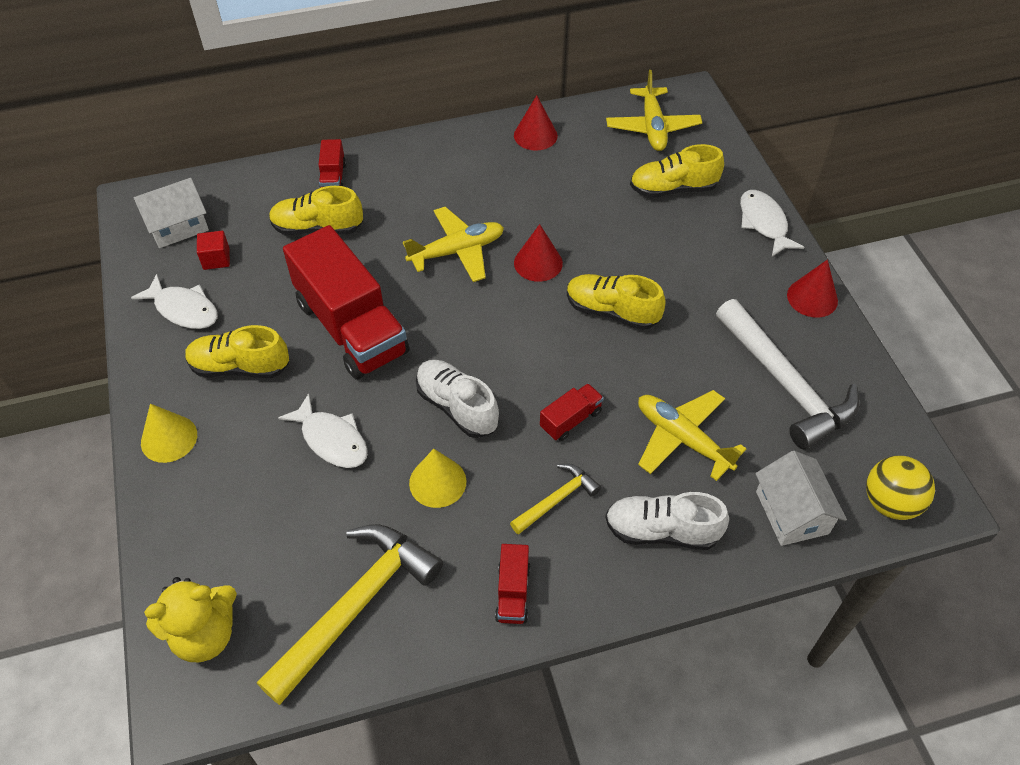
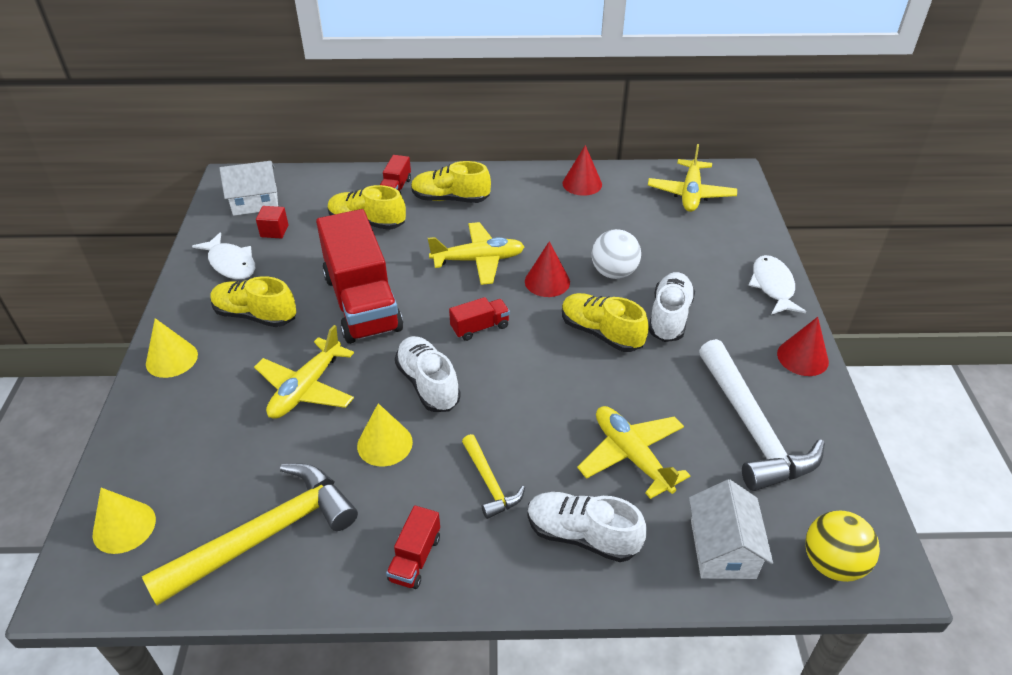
camera: 15 degrees right, 10 degrees down
yellow teddy bear [144,577,237,662] -> yellow cone [93,488,156,554]
white fish [278,393,368,468] -> yellow plane [254,325,354,419]
yellow hammer [510,464,601,534] -> yellow hammer turned 90 degrees clockwise [462,434,525,519]
red truck [540,383,604,441] -> red truck moved to [449,297,510,341]
yellow shoe [630,144,724,198] -> yellow shoe moved to [411,161,491,203]
none -> white ball [592,229,641,279]
none -> white shoe [649,272,695,342]

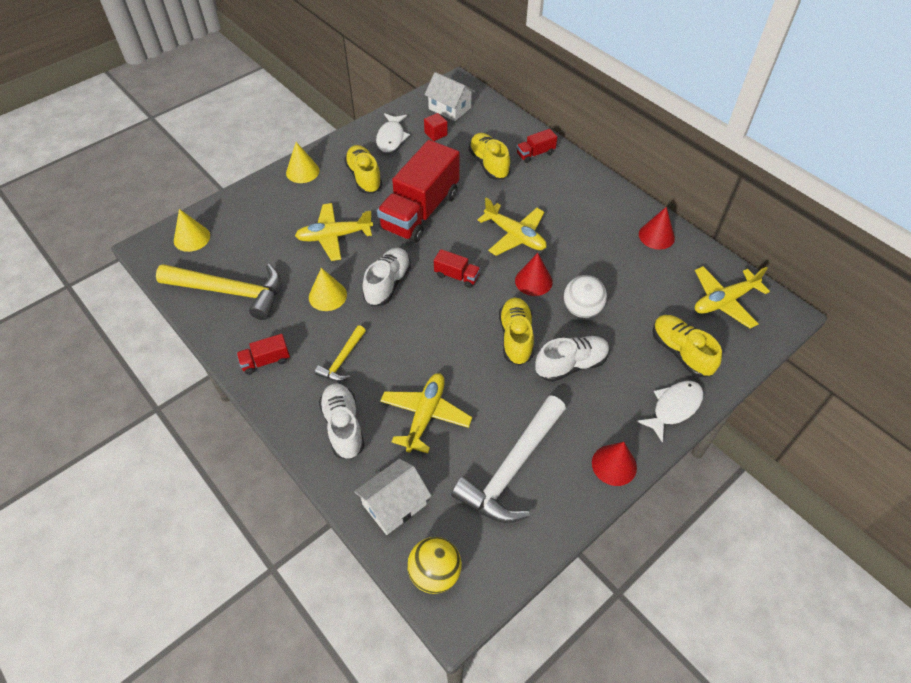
camera: 50 degrees right, 10 degrees up
yellow shoe [411,161,491,203] -> yellow shoe moved to [652,315,722,377]

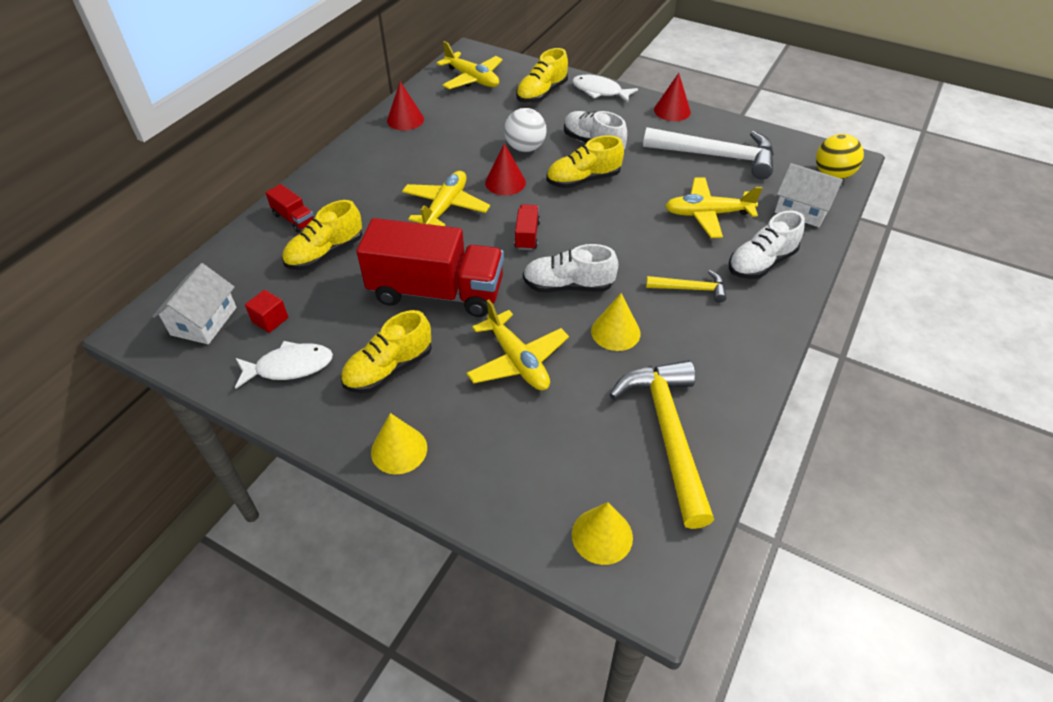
camera: 110 degrees left, 5 degrees down
red truck [237,334,290,375] -> none

